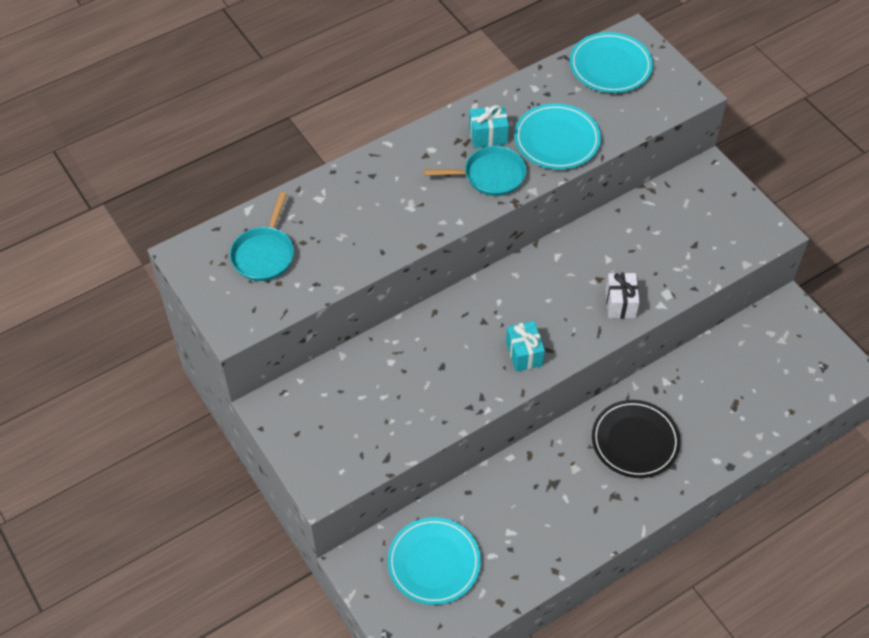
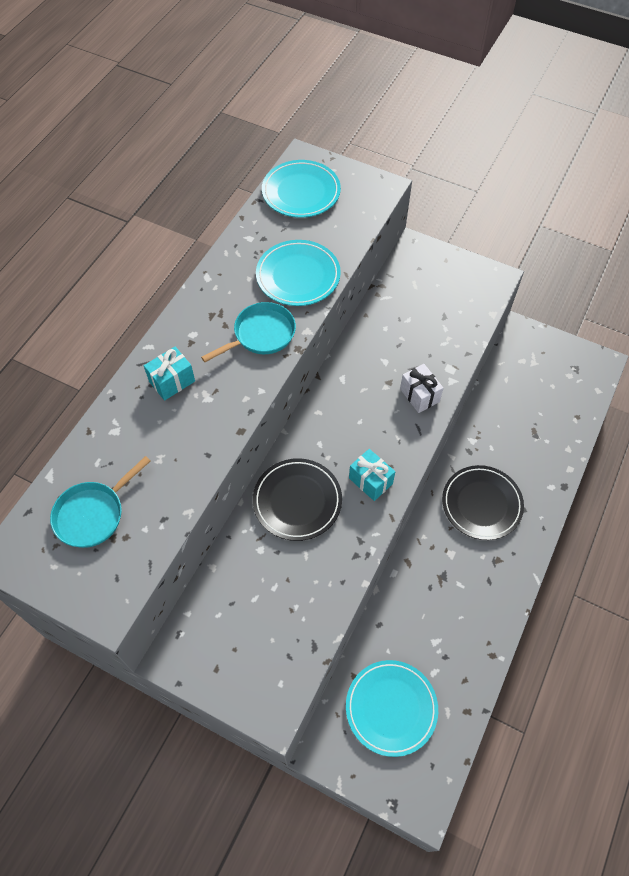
camera: 30 degrees left, 5 degrees up
turquoise pan [230,192,294,281] -> turquoise pan turned 60 degrees clockwise [50,456,151,548]
turquoise gift [469,105,509,148] -> turquoise gift moved to [144,347,195,401]
none -> black plate [253,458,342,541]

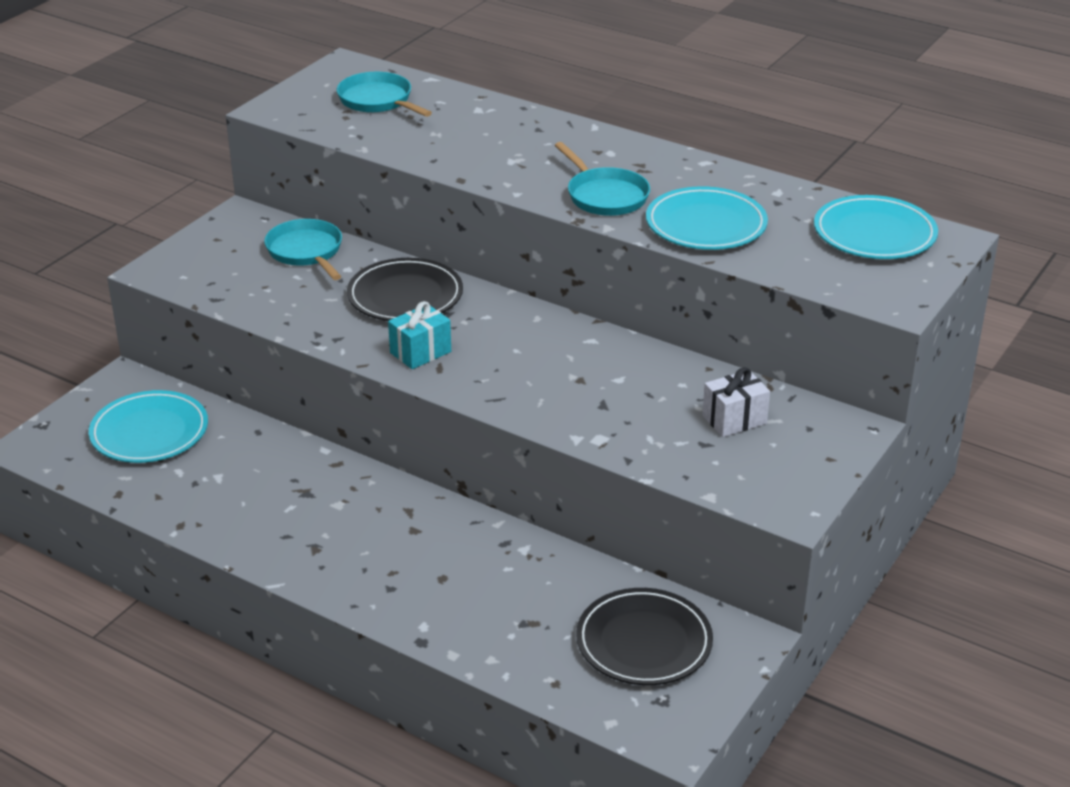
camera: 95 degrees right, 25 degrees down
turquoise gift [144,347,195,401] -> none
white gift [400,364,443,413] -> white gift moved to [702,367,770,437]
black plate [442,465,524,540] -> black plate moved to [576,588,713,685]
none -> turquoise pan [264,219,342,280]

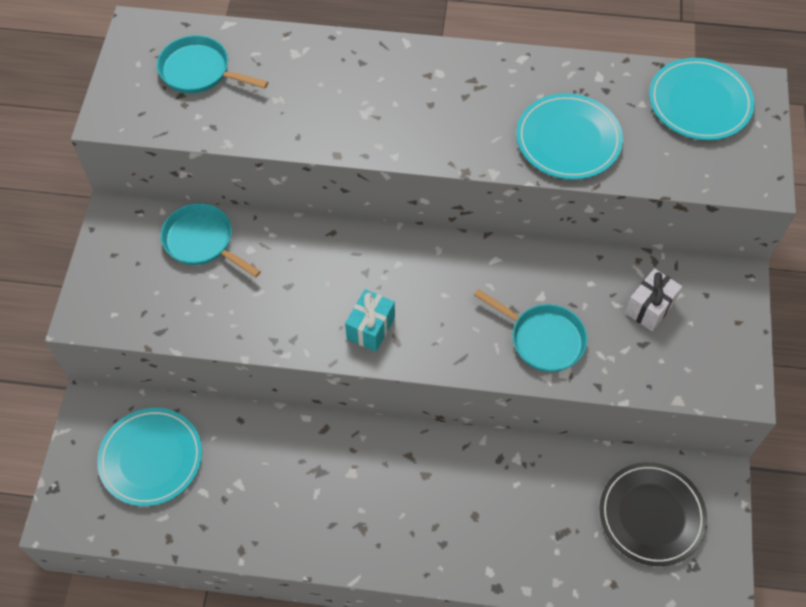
camera: 25 degrees left, 25 degrees up
black plate [347,258,463,321] -> none
turquoise pan [555,142,650,216] -> turquoise pan moved to [474,289,587,372]

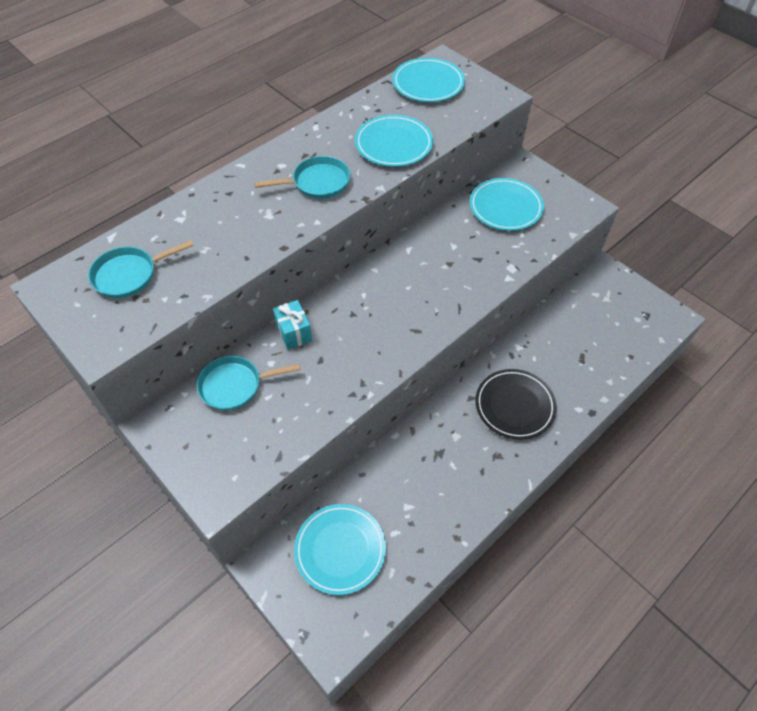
camera: 50 degrees left, 5 degrees down
turquoise gift [345,289,395,352] -> turquoise gift moved to [273,300,312,350]
turquoise pan [474,289,587,372] -> turquoise pan moved to [254,156,350,199]
black plate [600,462,707,566] -> black plate moved to [475,369,557,440]
white gift [625,268,682,331] -> turquoise plate [470,178,544,231]

